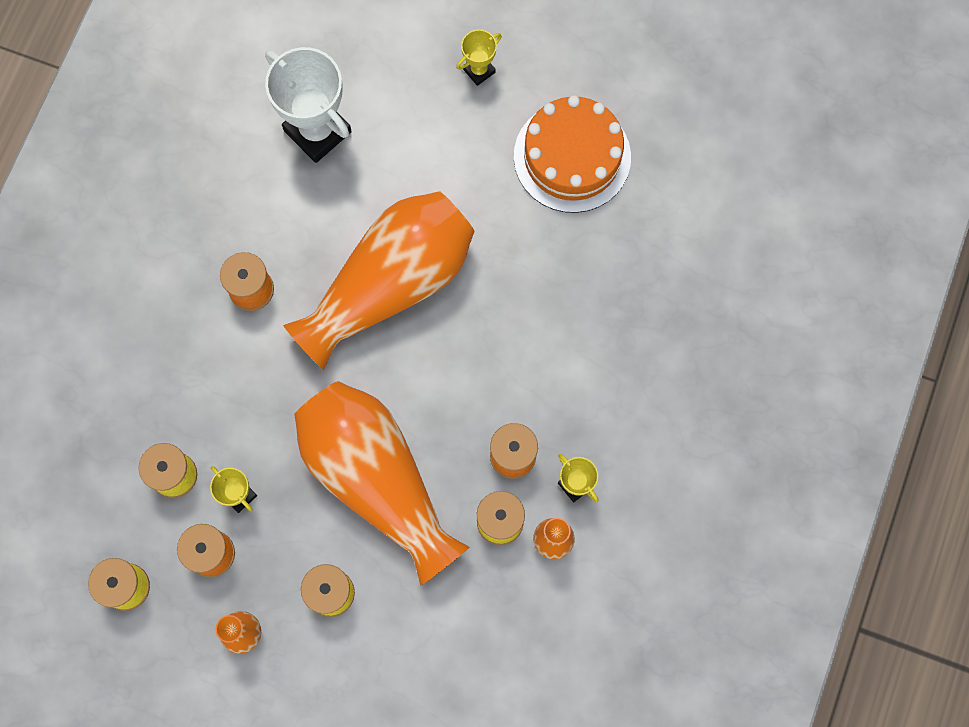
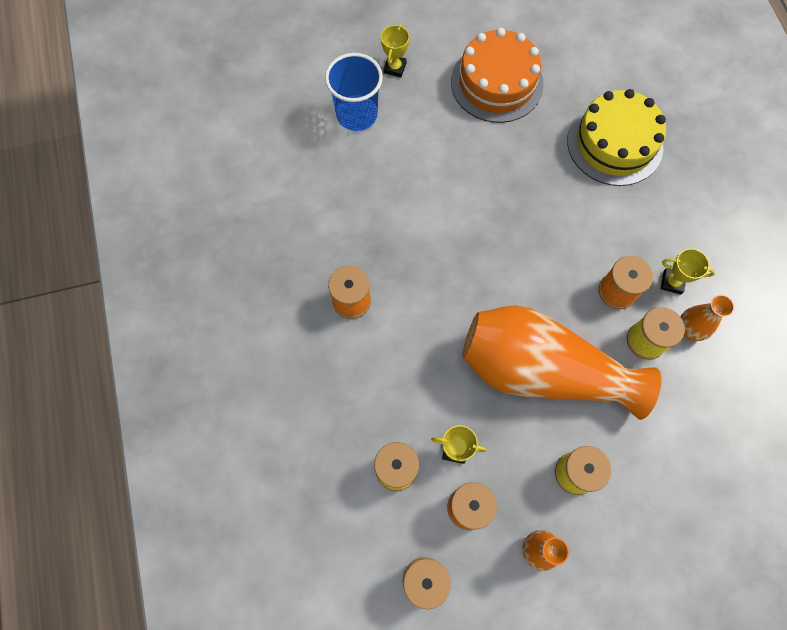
camera: 35 degrees left, 5 degrees down
white trophy [265,47,352,163] -> none
orange vase [283,191,475,370] -> none
none -> blue cup [325,53,383,131]
none -> yellow cake [567,89,666,186]

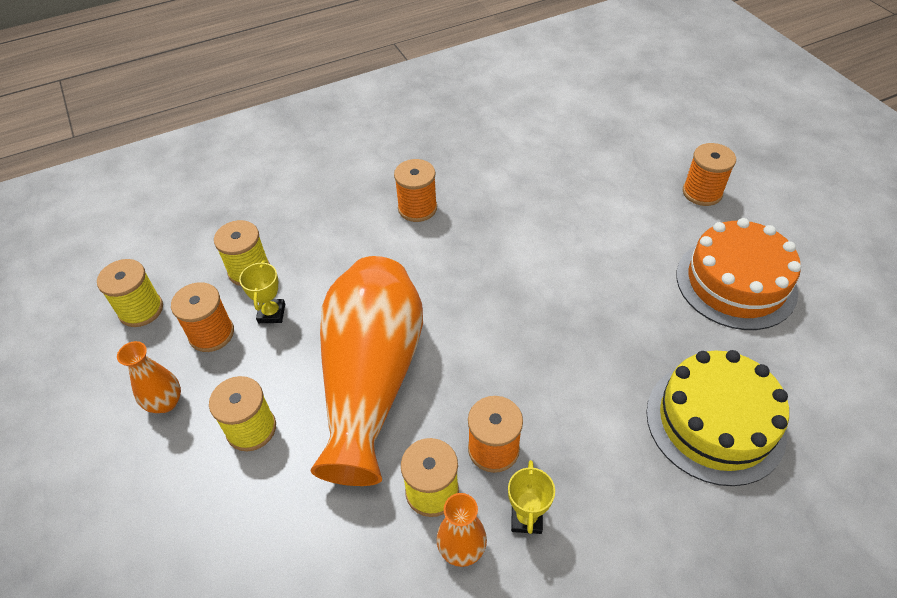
camera: 80 degrees right, 20 degrees down
blue cup [325,53,383,131] -> none
yellow trophy [381,24,410,77] -> orange spool [683,143,736,206]

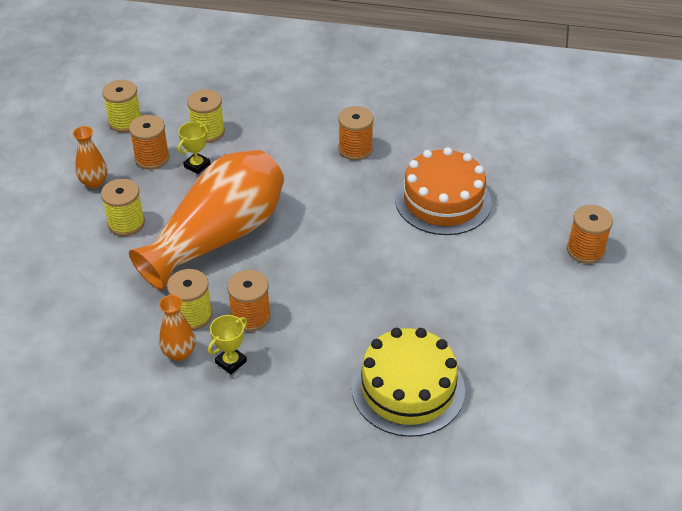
camera: 35 degrees right, 5 degrees down
orange cake [676,218,801,330] -> orange cake moved to [395,147,492,235]

